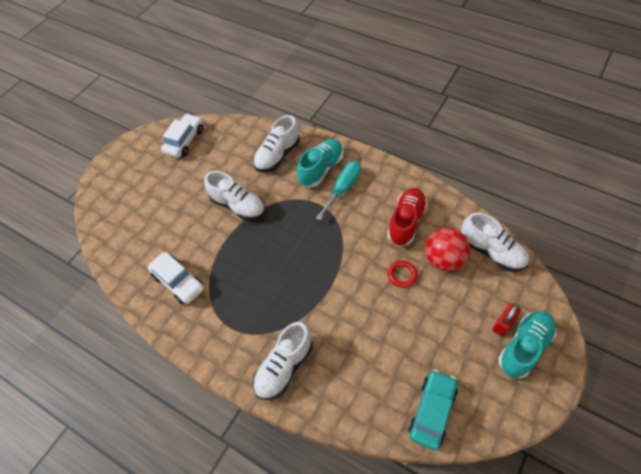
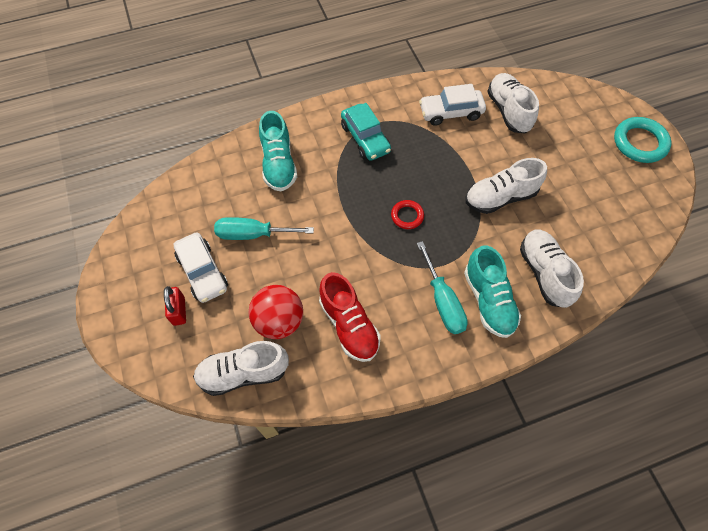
camera: 125 degrees right, 5 degrees up
white car [161,114,203,158] -> white car moved to [174,232,228,303]
white shoe [253,322,313,400] -> white shoe moved to [487,73,539,134]
red ring [388,260,418,288] -> red ring moved to [391,200,424,229]
turquoise car [408,370,458,450] -> turquoise car moved to [341,103,391,161]
turquoise shoe [498,311,556,378] -> turquoise shoe moved to [259,111,297,191]
none -> turquoise screwdriver [214,217,314,240]
none -> turquoise ring [614,117,672,163]

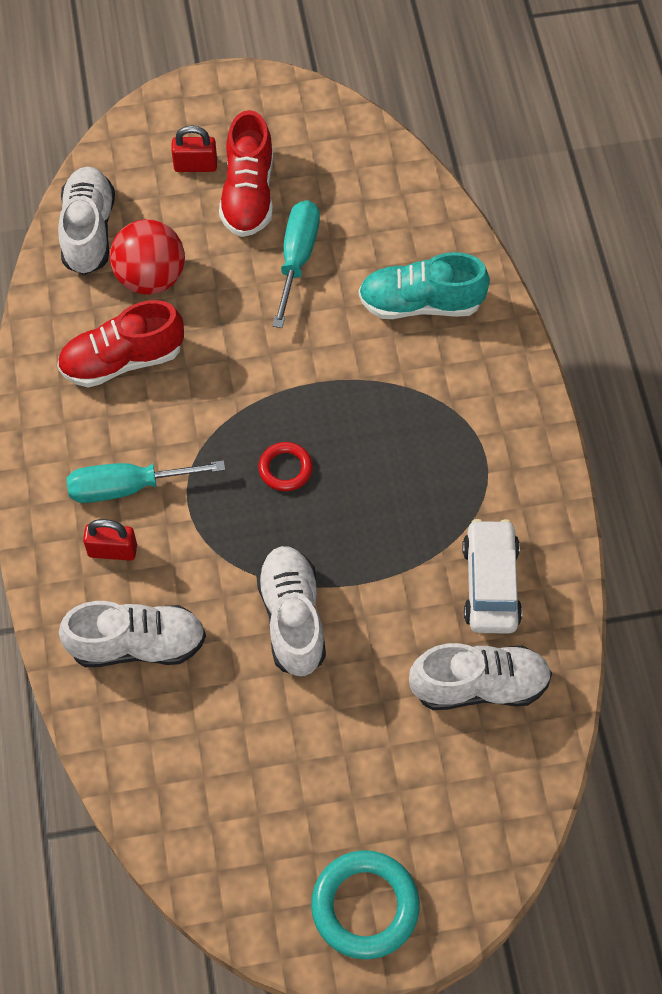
camera: 100 degrees right, 0 degrees up
white car [174,232,228,303] -> red shoe [219,110,273,237]
turquoise car [341,103,391,161] -> none
turquoise shoe [464,245,521,338] -> red padlock [83,519,137,561]

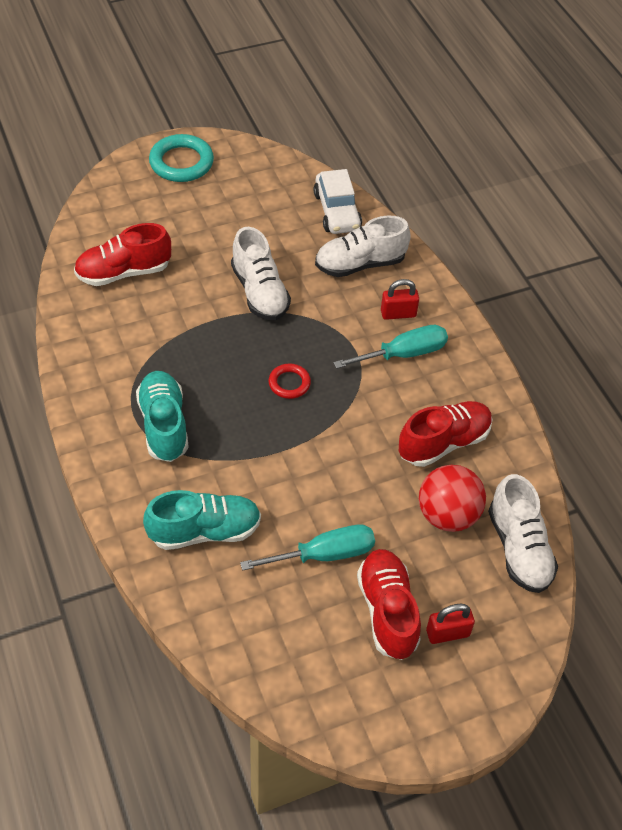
camera: 165 degrees right, 10 degrees down
turquoise screwdriver [273,200,320,328] -> turquoise screwdriver turned 105 degrees counterclockwise [240,524,375,571]
white shoe [409,643,552,710] -> red shoe [74,223,171,286]
white car [462,519,522,633] -> white car moved to [314,169,362,234]
none -> turquoise shoe [136,371,189,462]

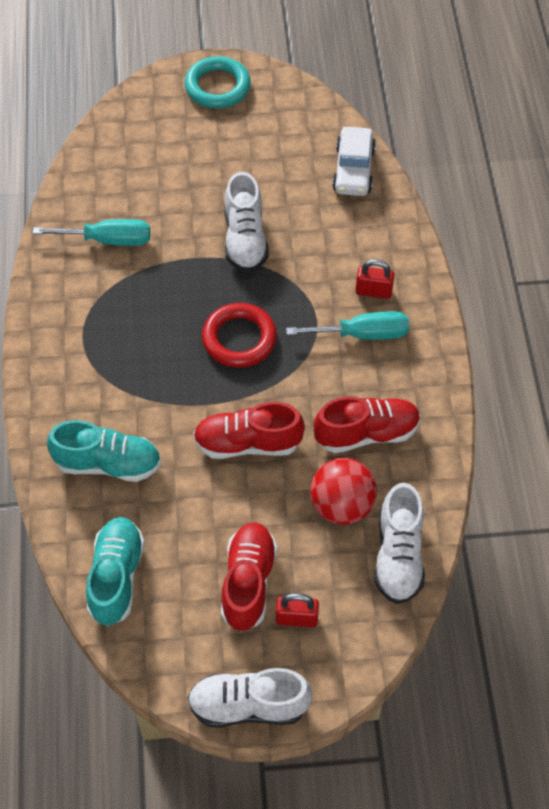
camera: 20 degrees right, 5 degrees up
red shoe [74,223,171,286] -> red shoe moved to [193,402,305,459]
turquoise shoe [136,371,189,462] -> turquoise shoe moved to [86,517,145,626]
turquoise screwdriver [240,524,375,571] -> turquoise screwdriver moved to [33,219,150,246]
red ring [268,363,311,399] -> red ring [202,303,277,368], size x1.76
white shoe [315,216,411,277] -> white shoe moved to [187,668,312,728]

